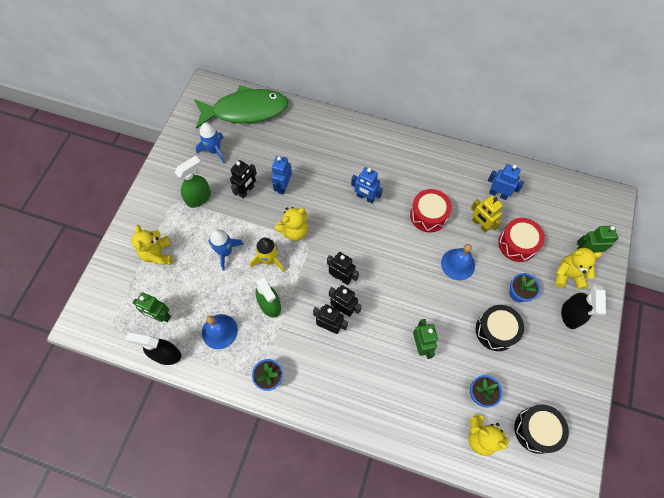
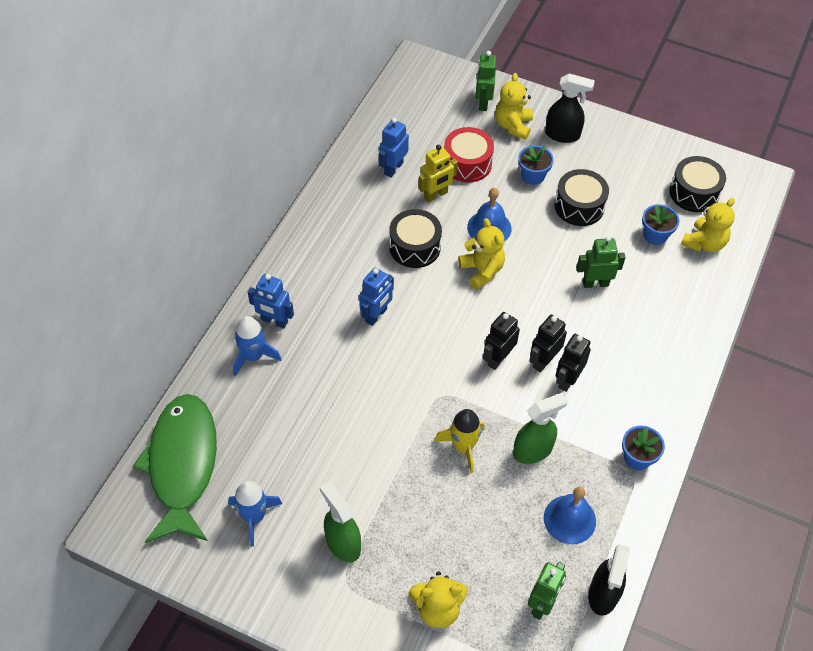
camera: 85 degrees left, 10 degrees down
blue rocket [209,229,244,271] -> blue rocket moved to [233,316,282,376]
black robot [230,160,257,199] -> none
blue robot [271,156,292,195] -> blue robot moved to [248,274,294,328]
yellow teddy bear [275,207,308,241] -> yellow teddy bear moved to [458,218,505,290]
red drum [410,189,452,232] -> black drum [389,209,442,268]

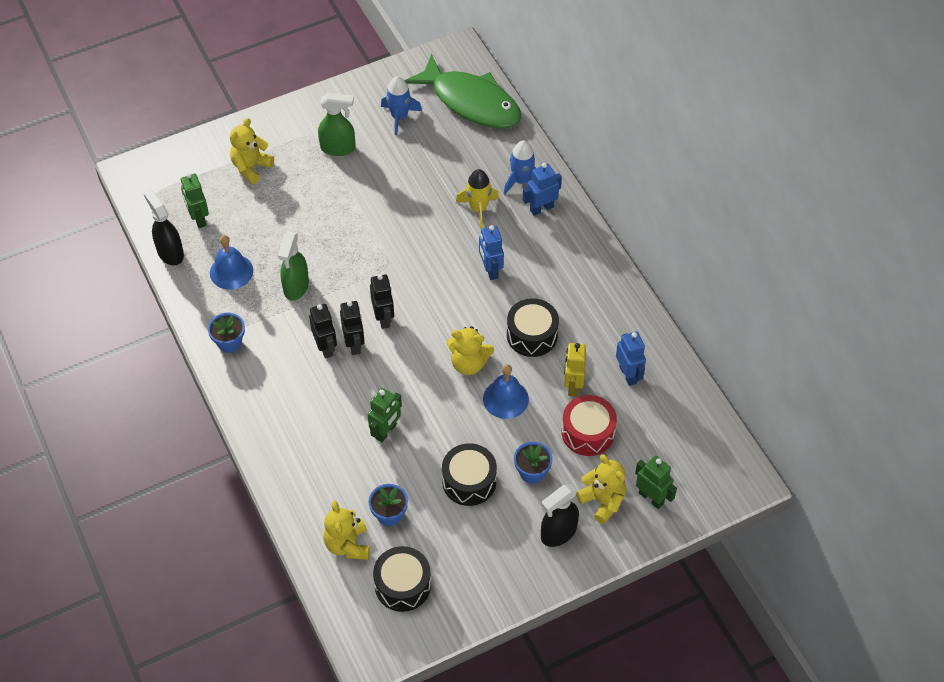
camera: 130 degrees right, 0 degrees up
yellow rocket [435,409,484,473] -> yellow rocket moved to [456,169,499,229]

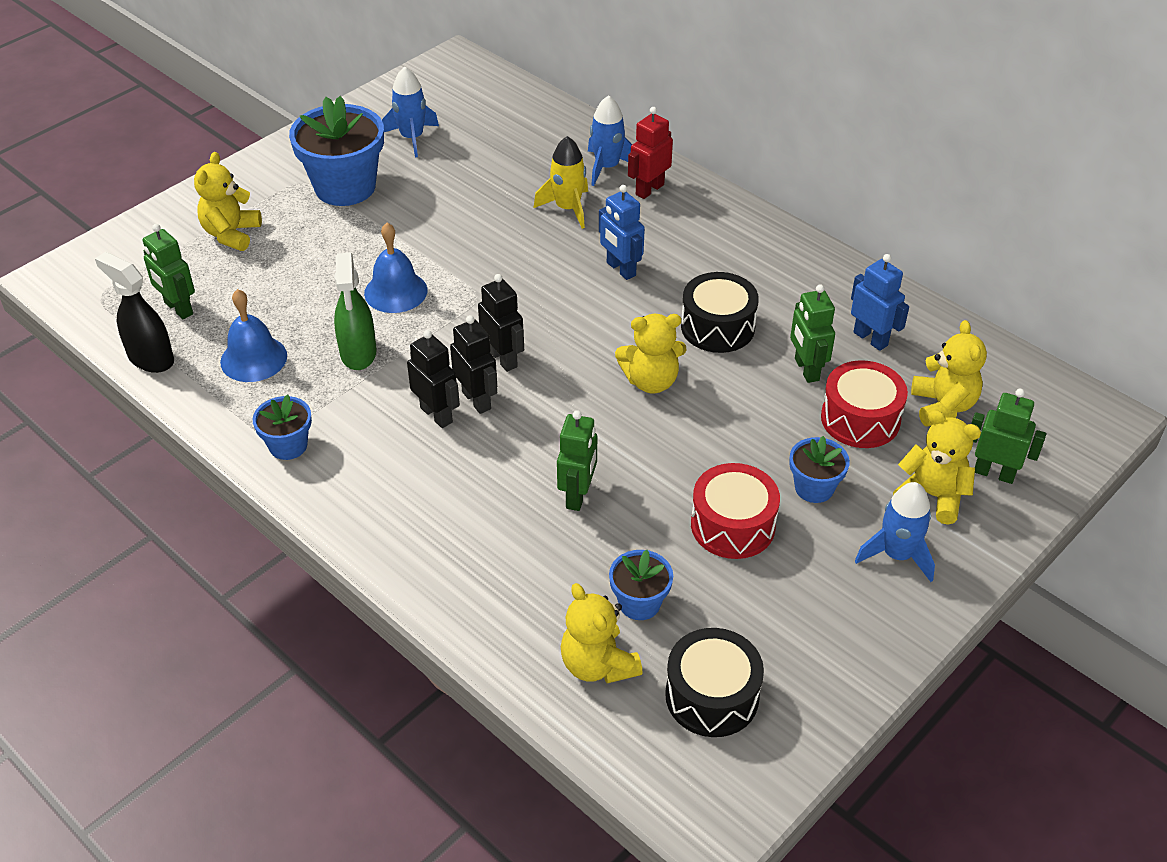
camera: 20 degrees left, 10 degrees down
green spray bottle [318,93,355,156] -> blue flower pot [289,96,384,206]
green fish [404,54,522,129] -> none
black drum [442,443,497,506] -> red drum [691,463,780,559]
blue bell [483,364,529,419] -> blue bell moved to [364,223,427,313]
blue robot [523,163,562,216] -> red robot [628,107,673,199]
black spray bottle [541,484,579,547] -> blue rocket [855,482,935,582]
yellow robot [564,343,586,396] -> green robot [790,284,835,383]
none -> yellow teddy bear [911,320,987,427]

